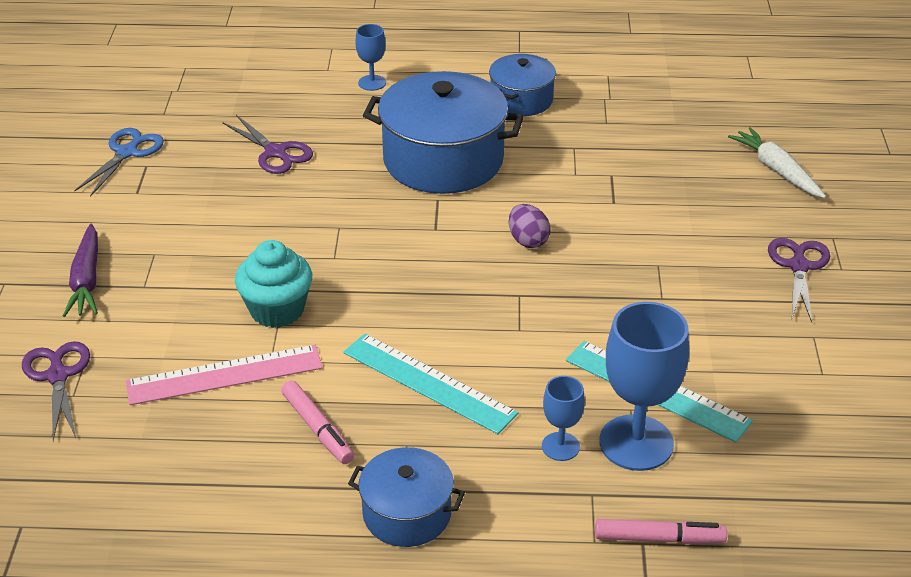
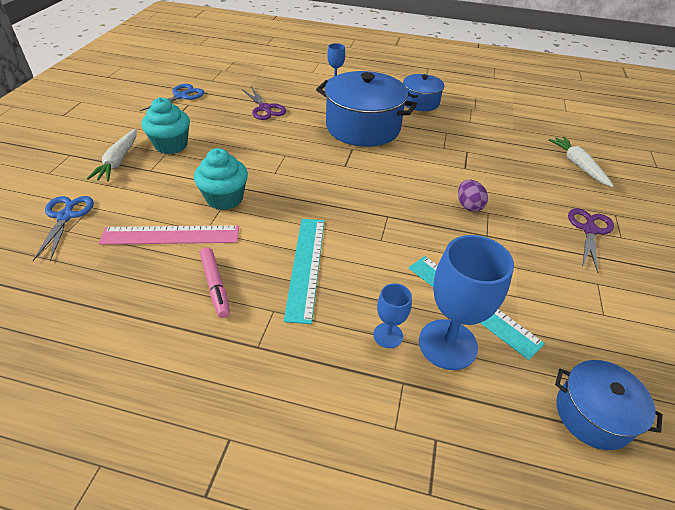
camera: 10 degrees right, 5 degrees up
purple scissors [22,341,90,441] -> blue scissors [33,196,94,261]
purple carrot [63,224,98,317] -> white carrot [87,129,137,181]
turquoise ruler [343,334,519,434] -> turquoise ruler turned 45 degrees clockwise [284,219,325,324]
blue pot [348,447,465,547] -> blue pot moved to [555,360,663,450]
purple egg [509,204,550,248] -> purple egg moved to [458,180,488,212]
pink marker [595,519,727,544] -> none
none -> turquoise cupcake [141,97,190,154]

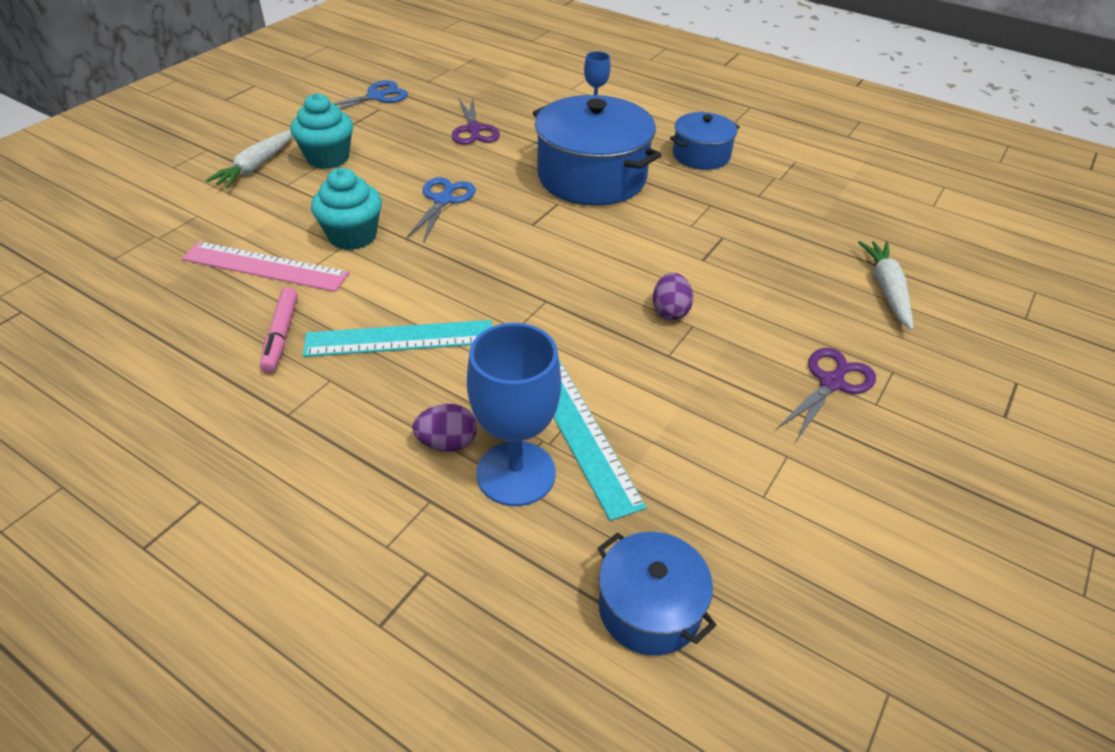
camera: 20 degrees right, 0 degrees up
blue scissors [33,196,94,261] -> blue scissors moved to [406,177,475,243]
turquoise ruler [284,219,325,324] -> turquoise ruler turned 60 degrees clockwise [303,320,492,357]
blue goblet [373,283,412,348] -> purple egg [412,404,477,452]

